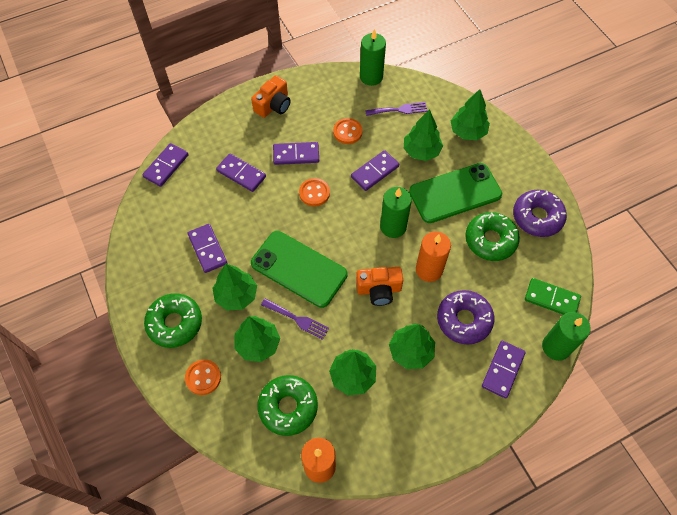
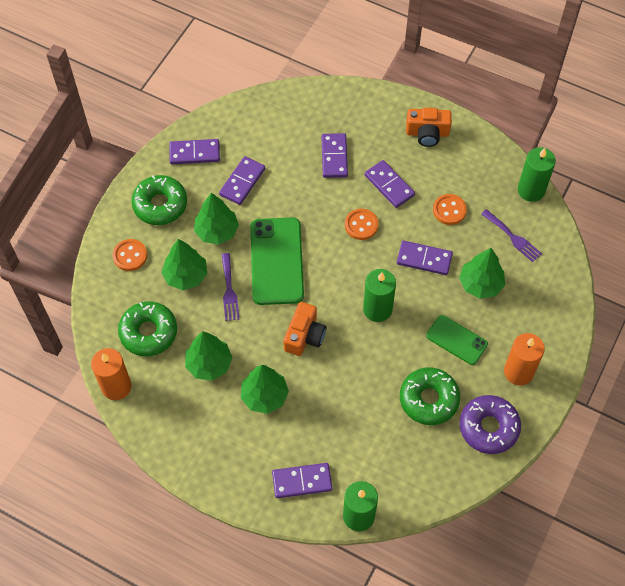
camera: 55 degrees right, 0 degrees up
purple domino [142,143,189,187] -> purple domino moved to [169,139,220,164]
orange camera [356,267,403,306] -> orange camera turned 120 degrees counterclockwise [283,302,326,356]
green phone [409,163,502,223] -> green phone [426,315,488,365], size x0.58
orange candle [416,231,451,282] -> orange candle moved to [504,333,545,385]
purple donut [437,290,494,345] -> none
green tree [451,89,490,140] -> none
green domino [525,278,581,315] -> none

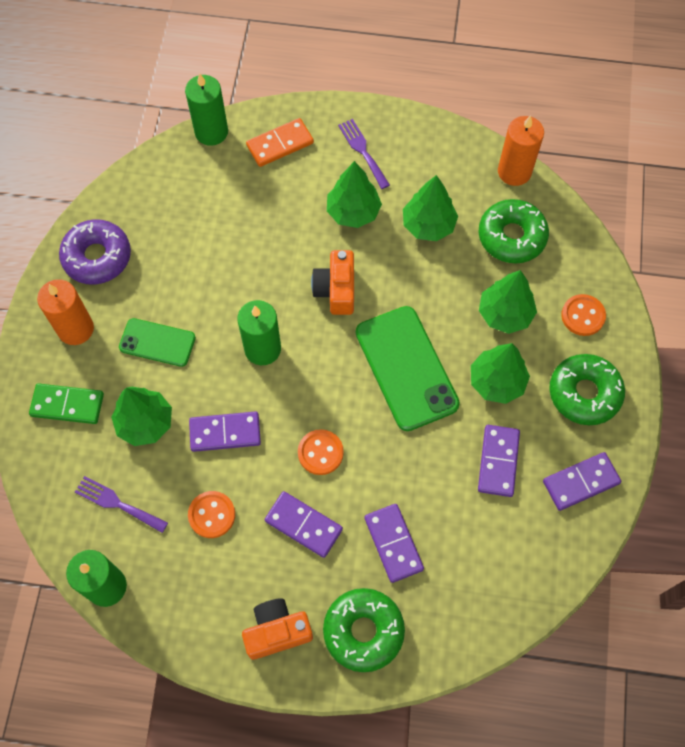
camera: 160 degrees right, 5 degrees up
purple fork [221,253,239,321] -> purple fork moved to [338,119,390,189]
purple domino [272,463,332,498] -> orange domino [246,118,314,167]
green donut [400,367,460,425] -> green donut moved to [323,588,405,672]
none -> green domino [29,383,104,424]

